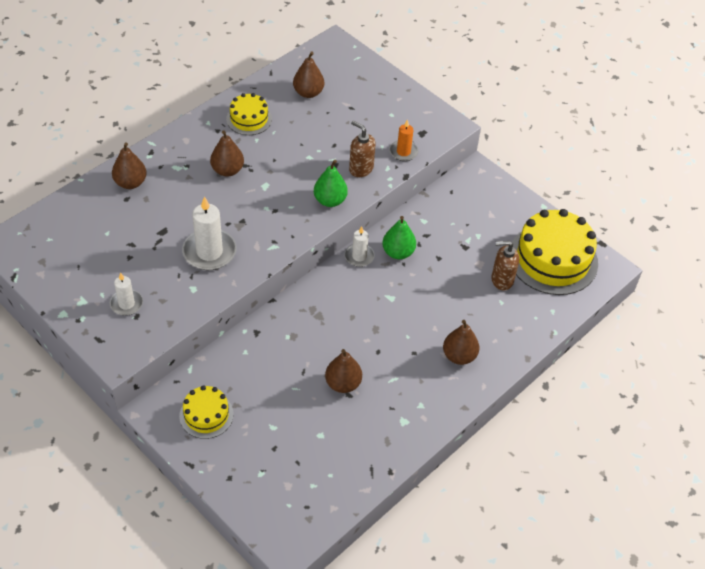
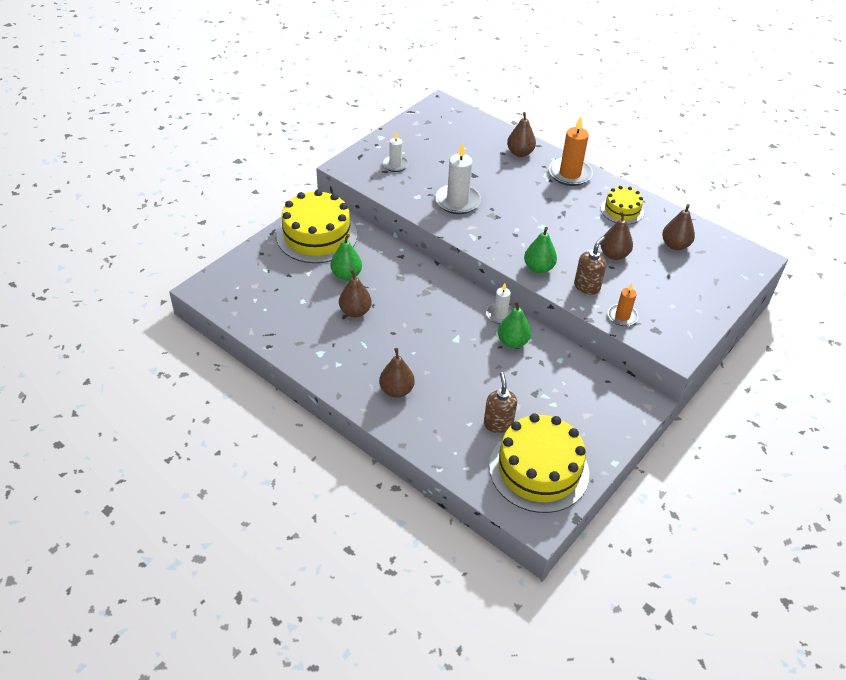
camera: 85 degrees right, 5 degrees down
yellow cake [179,385,234,439] -> yellow cake [277,189,357,263], size x1.88
brown pear [210,130,244,177] -> brown pear moved to [600,211,633,260]
none -> green pear [331,234,362,280]
none -> orange candle [549,116,593,186]

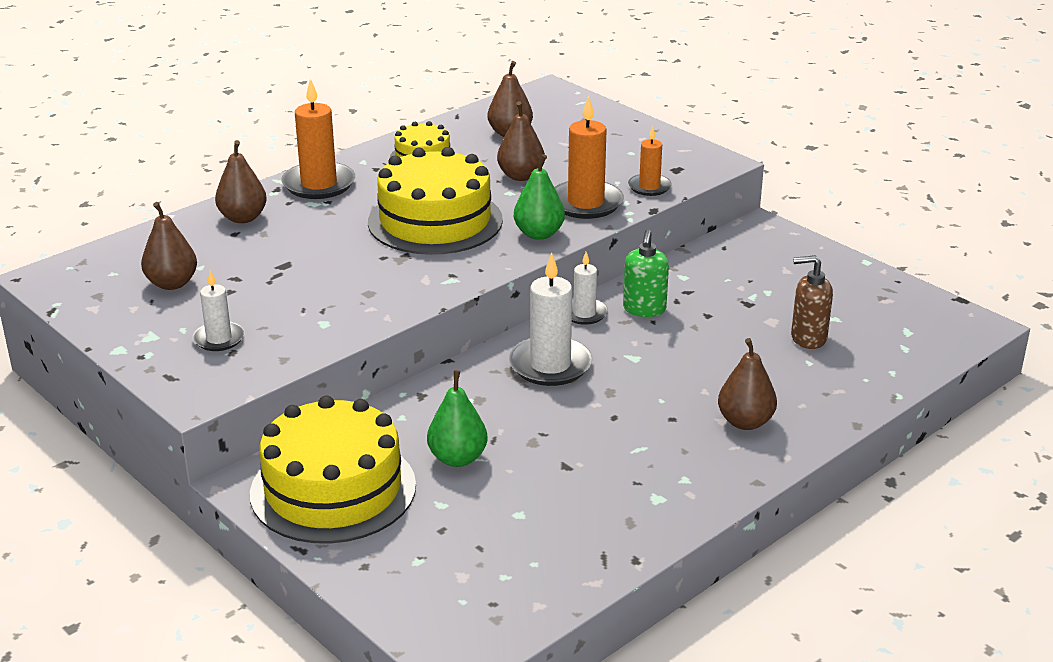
camera: 80 degrees left, 15 degrees down
brown pear [339,269,372,317] -> brown pear moved to [141,202,197,290]
white candle [435,142,481,214] -> white candle moved to [509,253,593,386]
yellow cake [489,413,589,513] -> yellow cake moved to [368,147,503,255]
green pear [498,301,531,348] -> green soap dispenser [623,230,669,317]
brown soap dispenser [574,236,606,295] -> orange candle [555,95,624,219]

